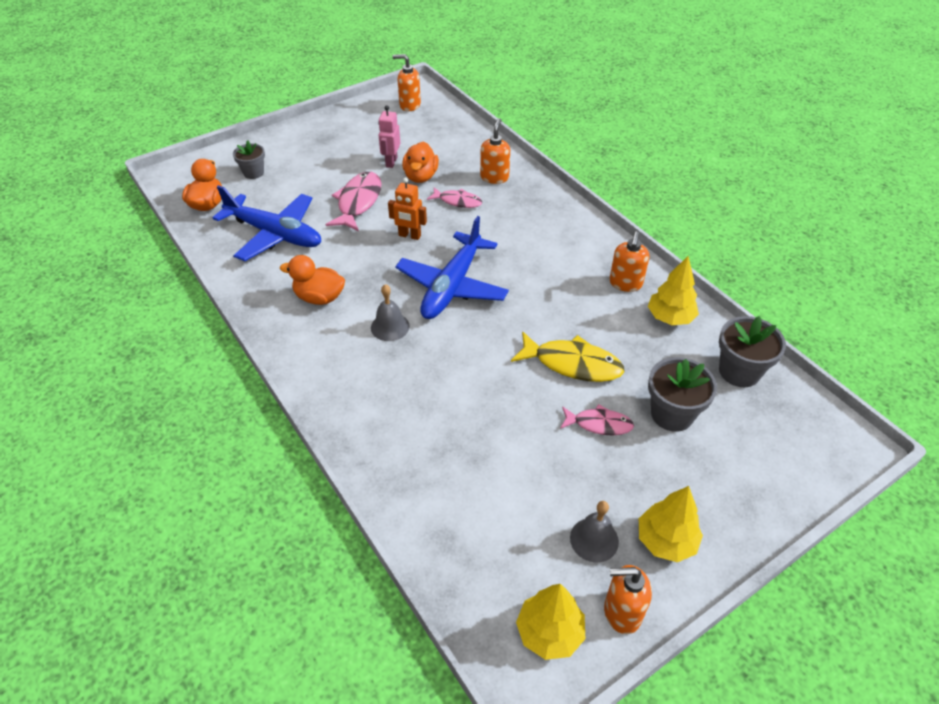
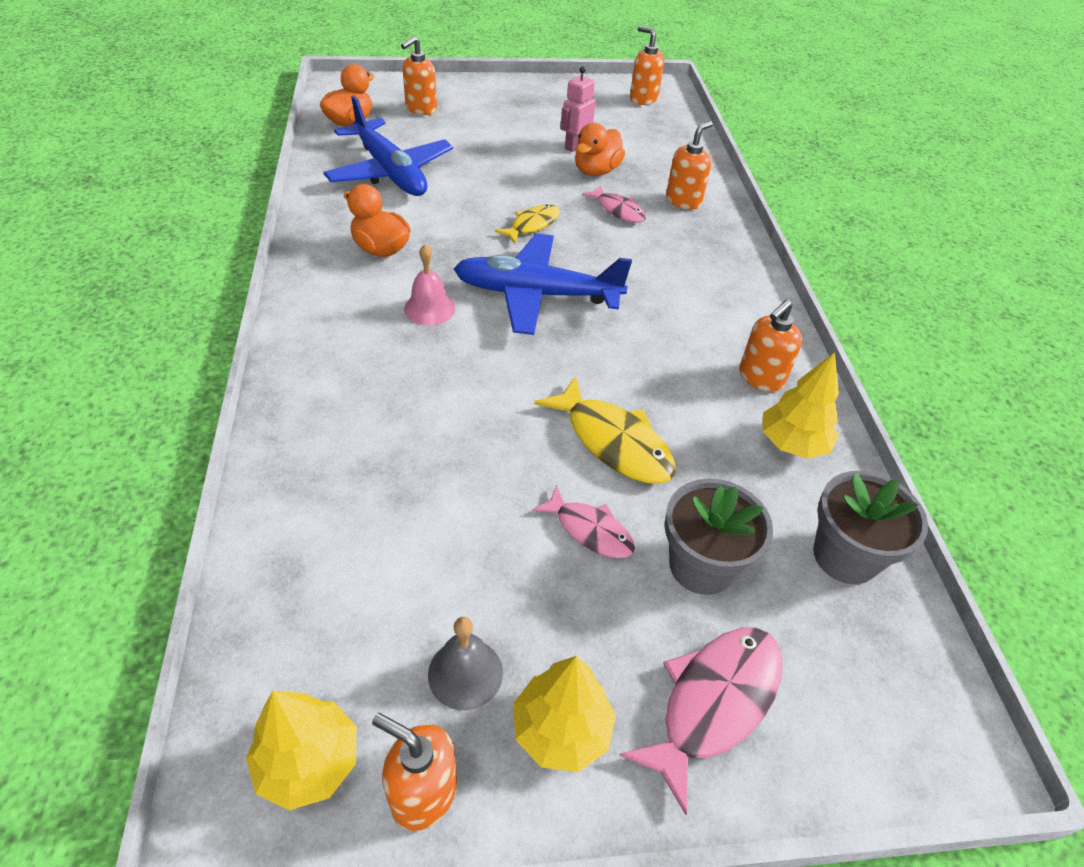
camera: 25 degrees right, 0 degrees up
grey flower pot [233,140,265,179] -> orange soap dispenser [401,36,437,115]
pink fish [326,172,381,231] -> pink fish moved to [620,628,783,815]
grey bell [371,284,410,341] -> pink bell [404,244,455,325]
orange robot [388,178,427,240] -> yellow fish [495,204,560,243]
blue plane [395,216,509,319] -> blue plane turned 45 degrees clockwise [454,233,632,335]

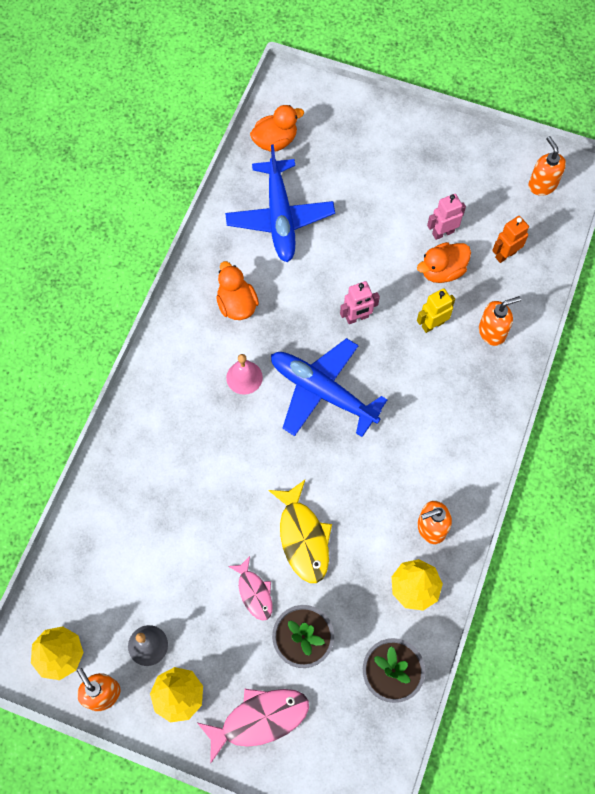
camera: 30 degrees right, 20 degrees up
orange soap dispenser [401,36,437,115] -> none
yellow fish [495,204,560,243] -> pink robot [340,281,380,324]
pink fish [582,185,646,223] -> yellow robot [417,288,455,333]
none -> orange robot [492,216,529,263]

